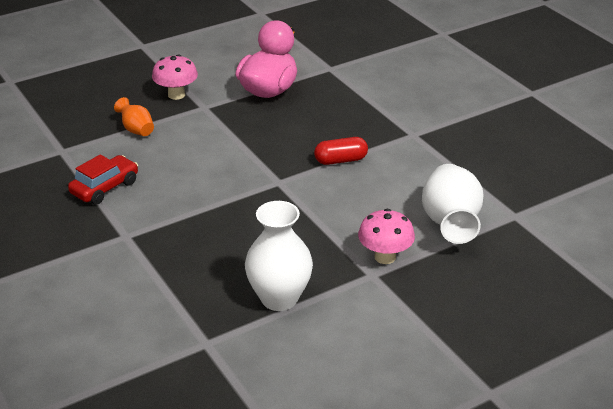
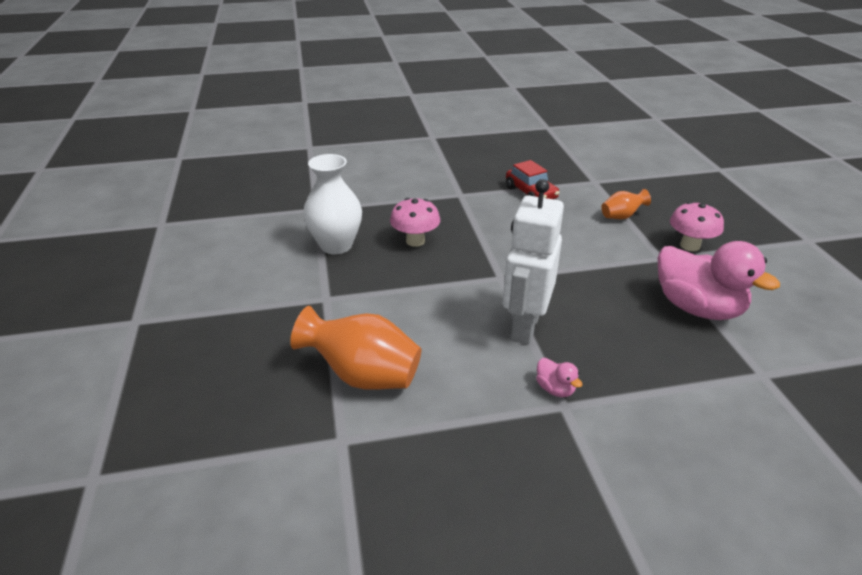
camera: 110 degrees right, 0 degrees up
red capsule [314,137,368,165] -> white robot [503,179,564,345]
pink mushroom [358,209,415,264] -> pink mushroom moved to [390,198,440,247]
white vase [422,164,484,244] -> orange vase [290,306,421,390]
none -> pink duck [536,358,582,397]

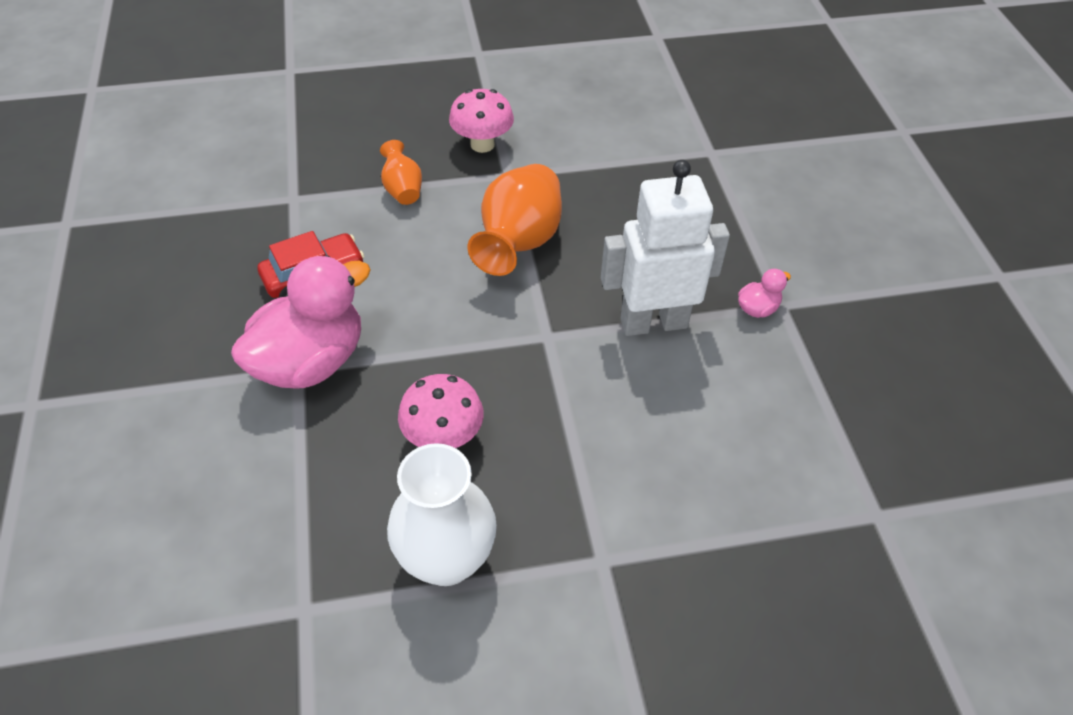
camera: 90 degrees left, 15 degrees up
orange vase [290,306,421,390] -> orange vase moved to [468,164,562,276]
white robot [503,179,564,345] -> white robot turned 150 degrees clockwise [601,160,730,336]
pink duck [658,241,780,320] -> pink duck moved to [231,255,371,389]

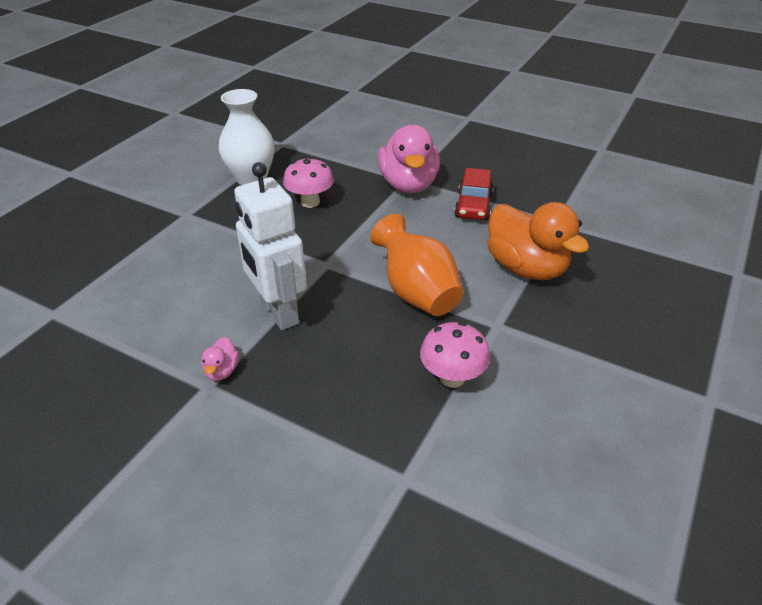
camera: 130 degrees right, 10 degrees down
orange vase [380,140,422,205] -> orange duck [487,202,589,280]
pink mushroom [449,89,514,153] -> pink mushroom moved to [420,322,490,388]
white robot [601,160,730,336] -> white robot turned 120 degrees clockwise [234,162,307,330]

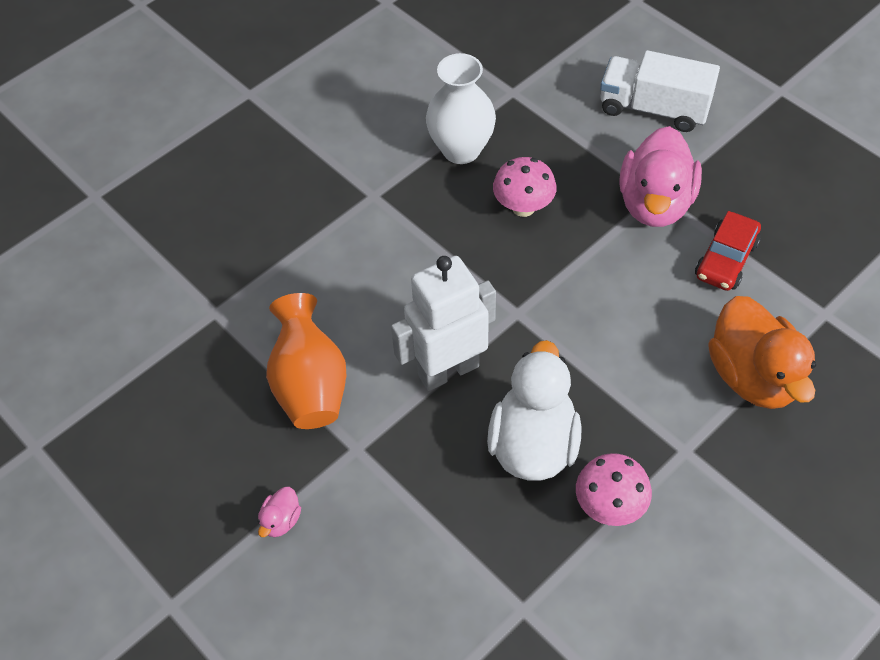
camera: 20 degrees right, 15 degrees up
pink duck [202,337,239,381] -> pink duck moved to [258,487,301,537]
white robot [234,162,307,330] -> white robot turned 75 degrees clockwise [391,256,496,391]
orange vase [370,214,463,316] -> orange vase moved to [266,293,346,429]
none -> white duck [487,340,582,481]
none -> white truck [600,50,720,132]

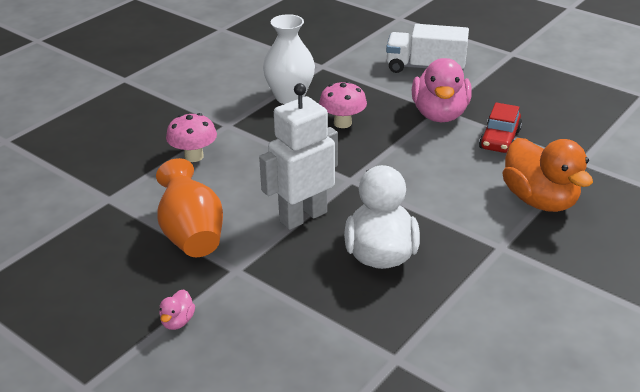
camera: 10 degrees left, 20 degrees down
pink mushroom [576,453,652,526] -> pink mushroom moved to [166,113,217,162]

